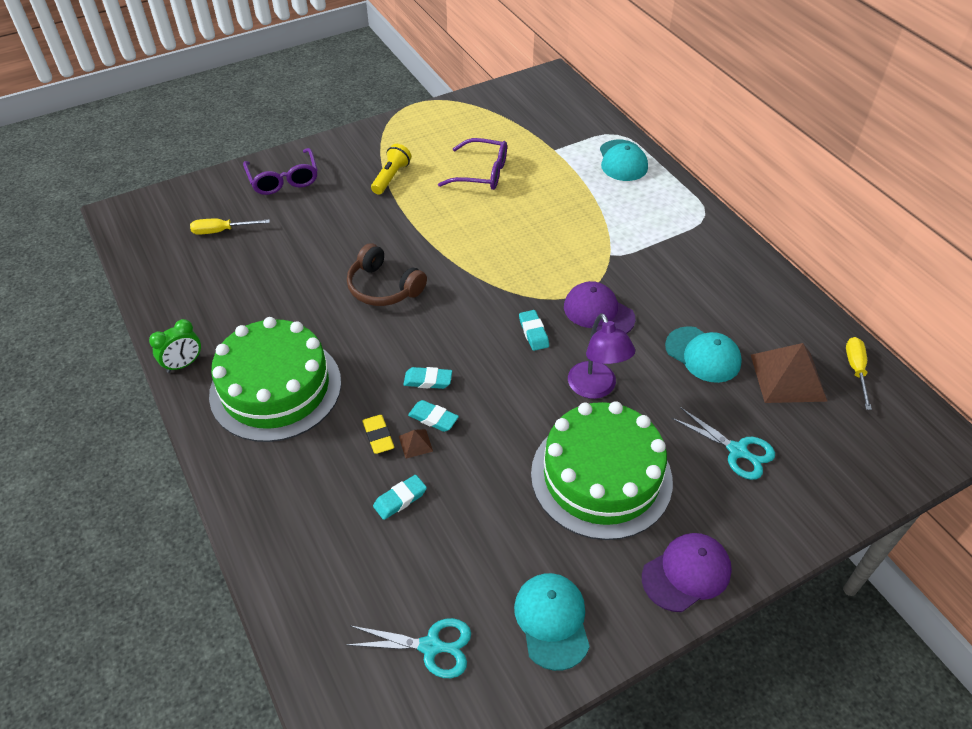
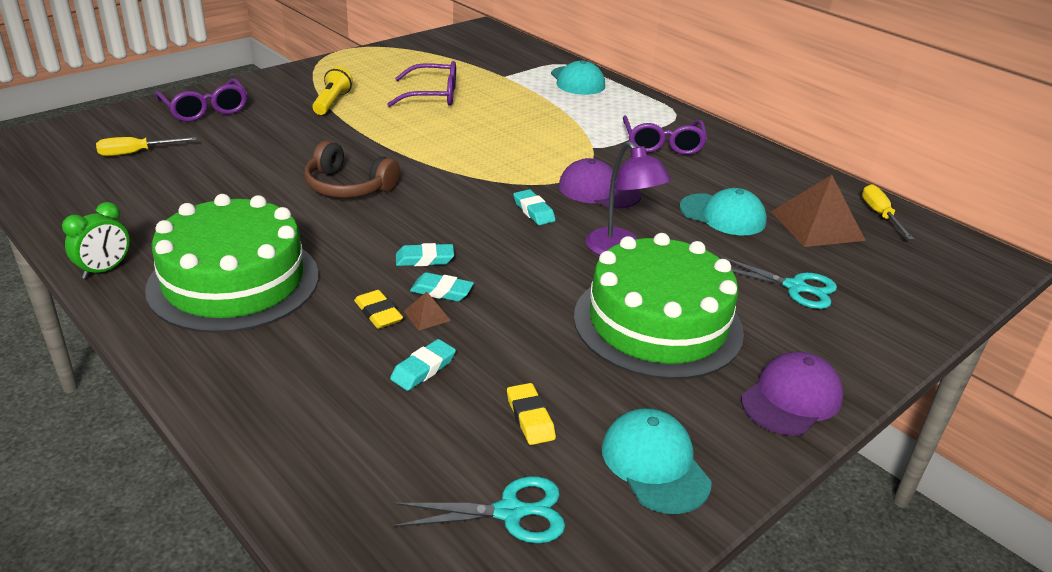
camera: 15 degrees left, 15 degrees down
none -> yellow eraser [507,383,556,445]
none -> purple glasses [623,116,707,155]

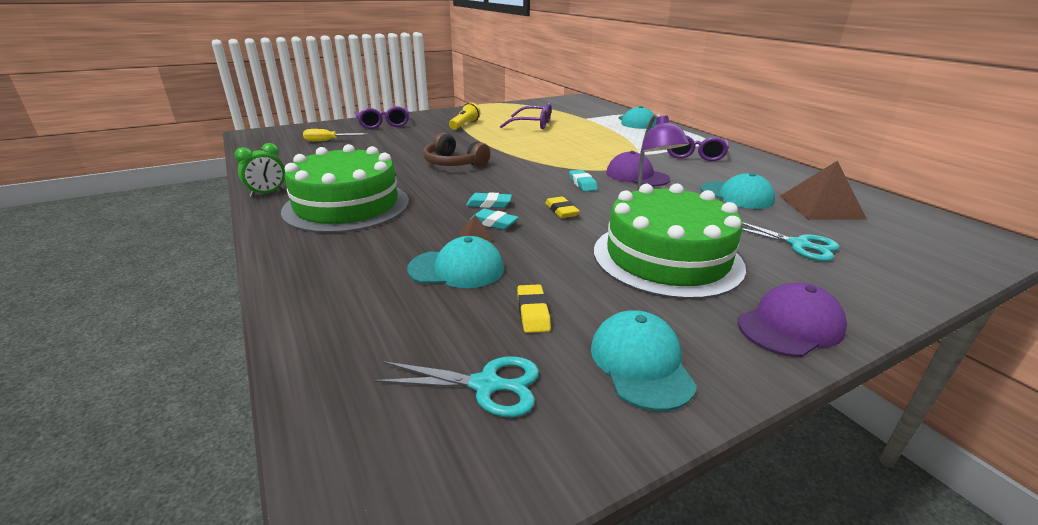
camera: 15 degrees right, 5 degrees down
yellow eraser [354,290,403,329] -> yellow eraser moved to [545,197,580,218]
turquoise eraser [390,339,456,391] -> turquoise cap [407,236,504,288]
yellow screwdriver [862,184,914,240] -> none

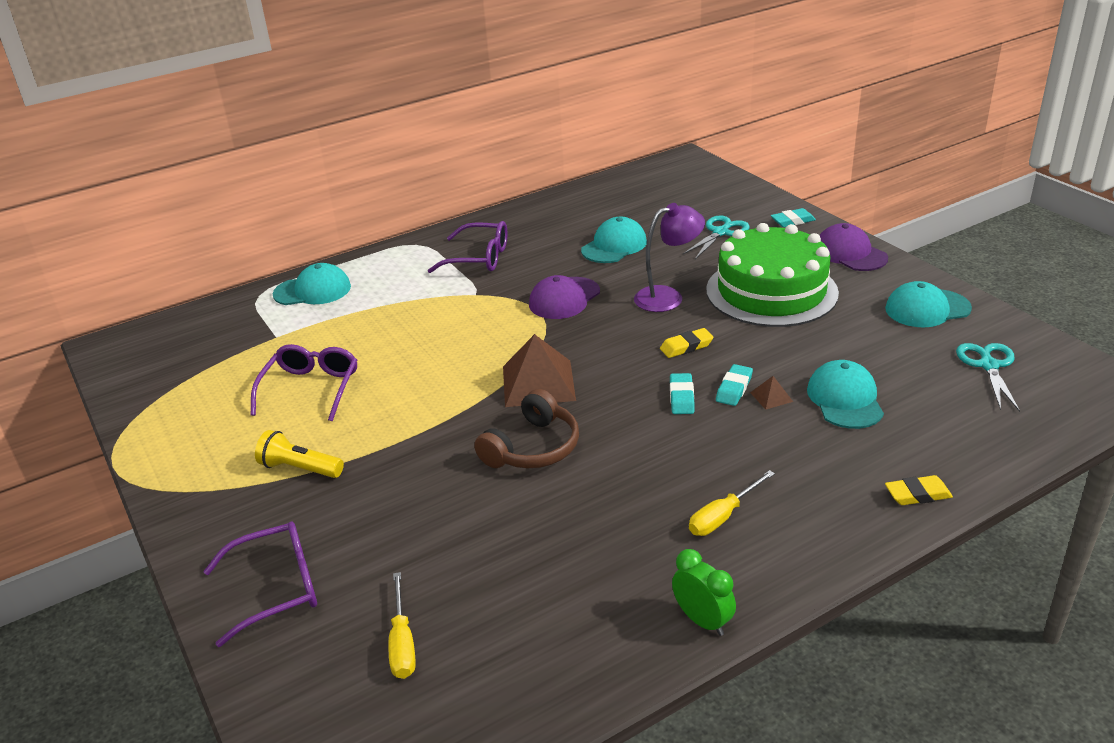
camera: 90 degrees left, 5 degrees up
green cake [281,144,409,233] -> yellow screwdriver [689,470,775,536]
yellow eraser [517,284,551,333] -> yellow eraser moved to [885,475,953,505]
turquoise eraser [569,170,598,192] -> turquoise eraser moved to [771,208,816,227]
brown pyramid [780,161,867,220] -> brown pyramid moved to [503,334,576,407]

